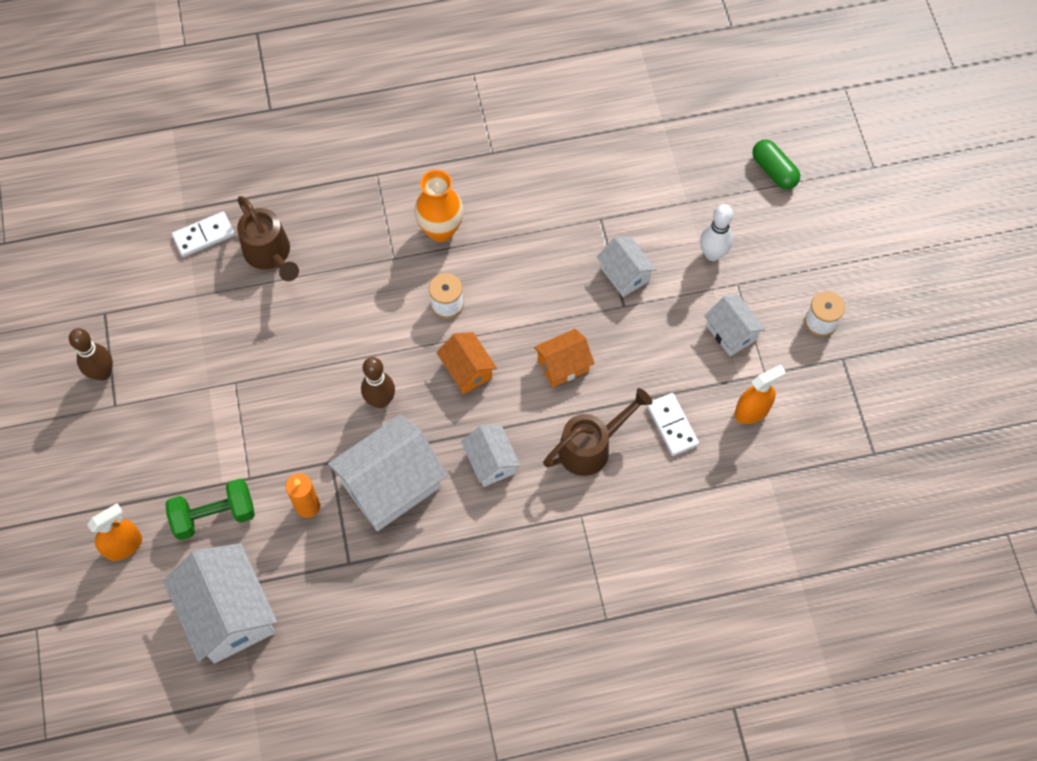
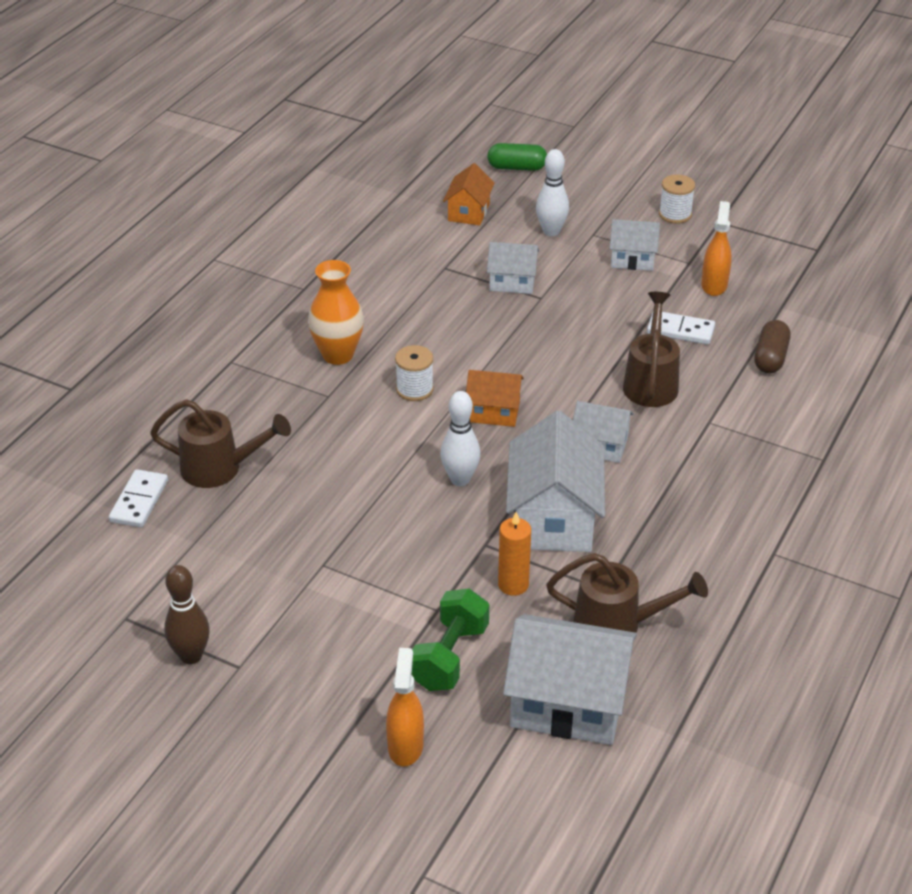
camera: 50 degrees left, 25 degrees down
brown bowling pin [361,357,395,408] -> white bowling pin [440,391,480,486]
orange house [534,329,594,387] -> orange house moved to [443,163,495,226]
none -> brown watering can [546,553,708,633]
none -> brown capsule [754,320,790,373]

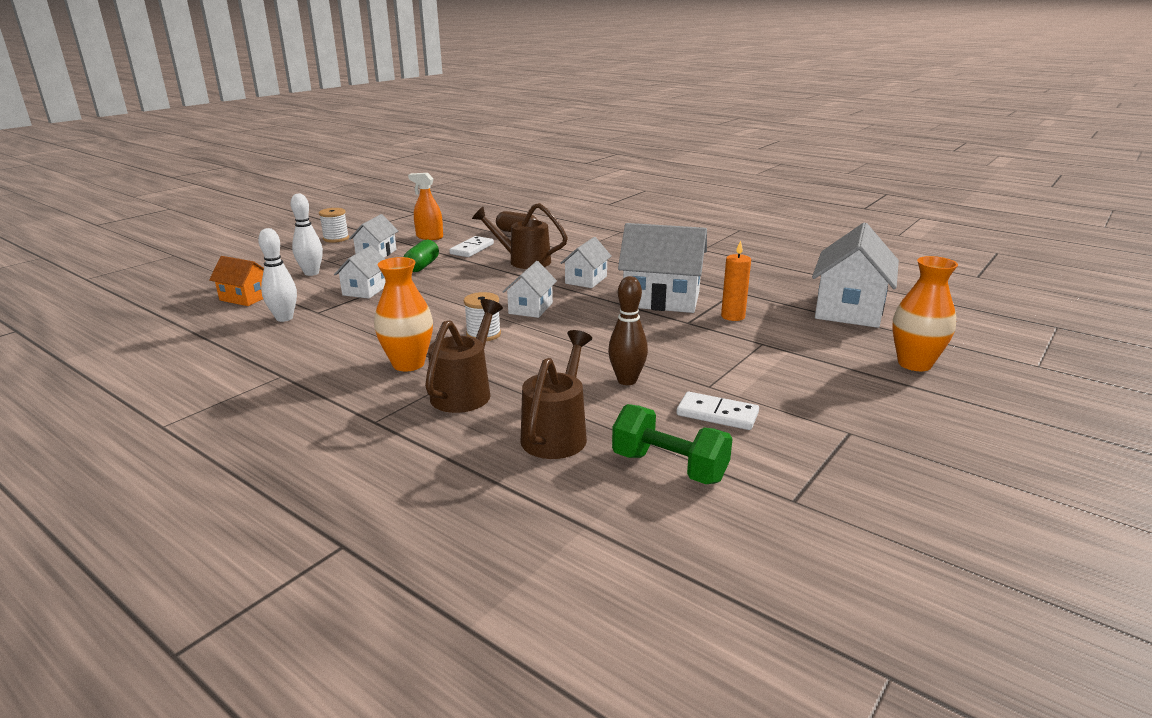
camera: 80 degrees left, 15 degrees down
white domino [109,469,168,528] -> white domino moved to [677,392,759,430]
brown bowling pin [164,565,210,664] -> brown bowling pin moved to [608,276,648,385]
orange spray bottle [386,648,424,767] -> orange vase [892,256,958,371]
green dumbbell [412,588,489,691] -> green dumbbell moved to [612,404,733,484]
white bowling pin [440,391,480,486] -> white bowling pin moved to [258,228,297,322]
orange house [466,370,524,427] -> white house [502,261,557,318]
green capsule [487,143,547,171] -> green capsule moved to [404,240,439,272]
brown watering can [546,553,708,633] -> brown watering can moved to [425,299,503,413]

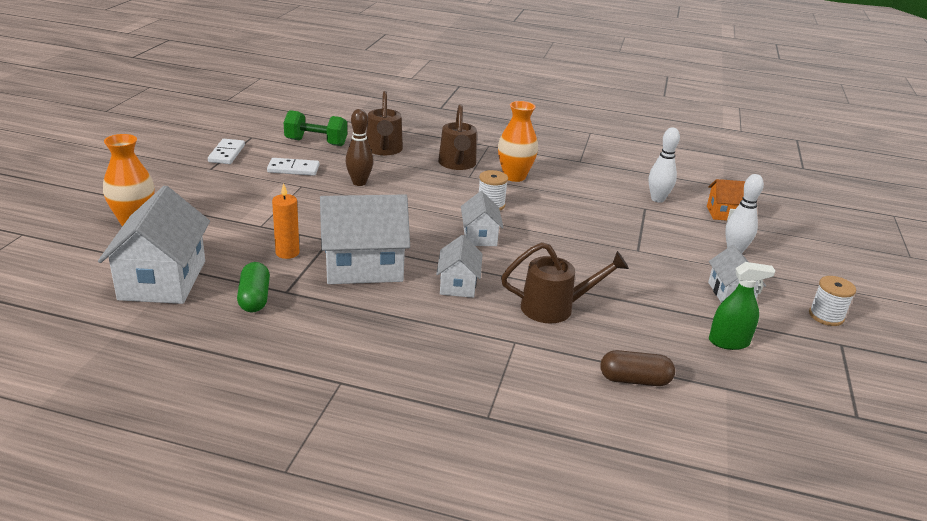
camera: 155 degrees right, 5 degrees up
white house [334,245,386,299] -> none
green capsule [404,240,439,272] -> green capsule moved to [237,262,270,313]
orange spray bottle [408,173,443,240] -> green spray bottle [709,262,775,350]
white domino [449,236,494,257] -> white domino moved to [208,139,245,164]

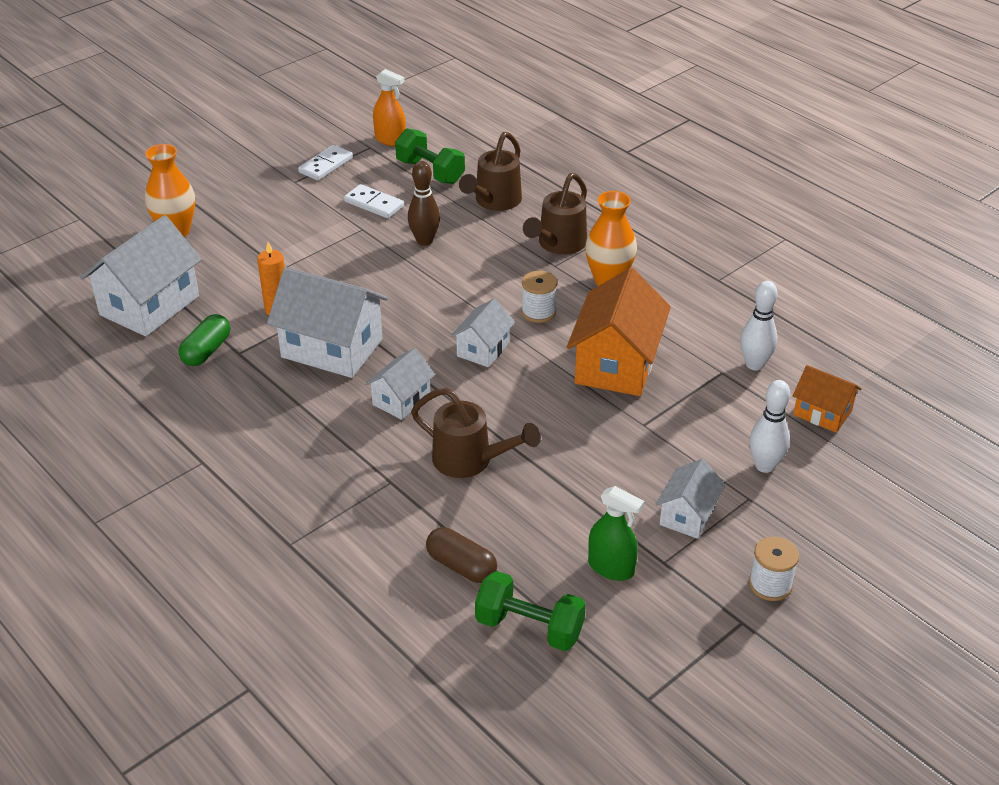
camera: 35 degrees right, 10 degrees up
none -> orange spray bottle [373,69,406,146]
none -> green dumbbell [475,571,586,651]
none -> orange house [567,268,671,396]

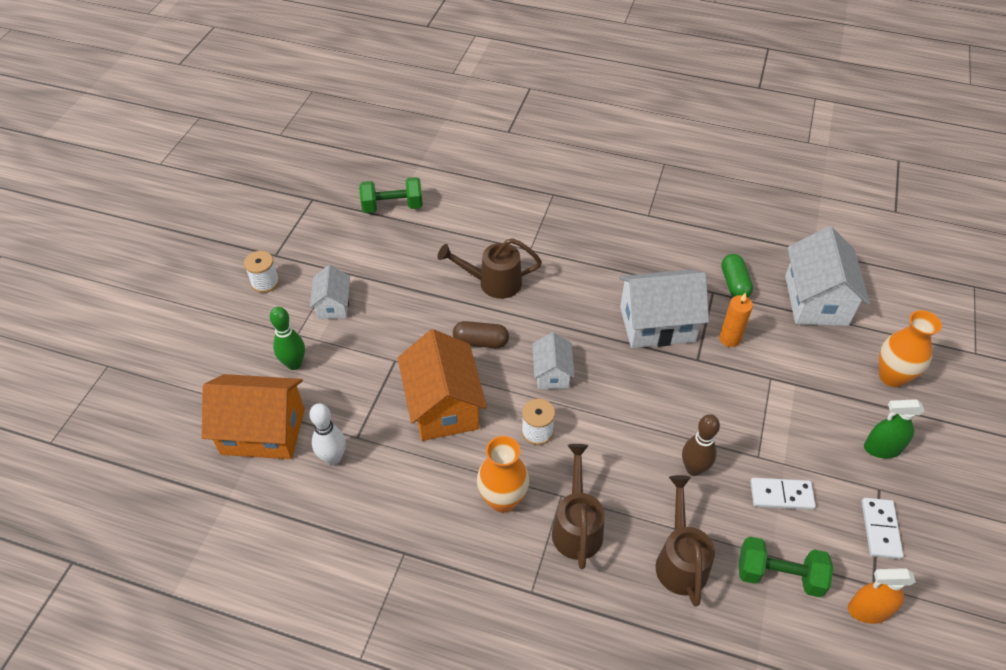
camera: 150 degrees right, 10 degrees up
white house [365,348,435,420] -> none
brown capsule [426,527,497,583] -> brown capsule moved to [453,321,509,348]
green spray bottle [588,486,644,581] -> green spray bottle moved to [864,399,924,459]
white bowling pin [749,380,790,473] -> green bowling pin [270,307,305,370]
orange house [793,365,861,433] -> orange house [202,374,305,459], size x1.81

